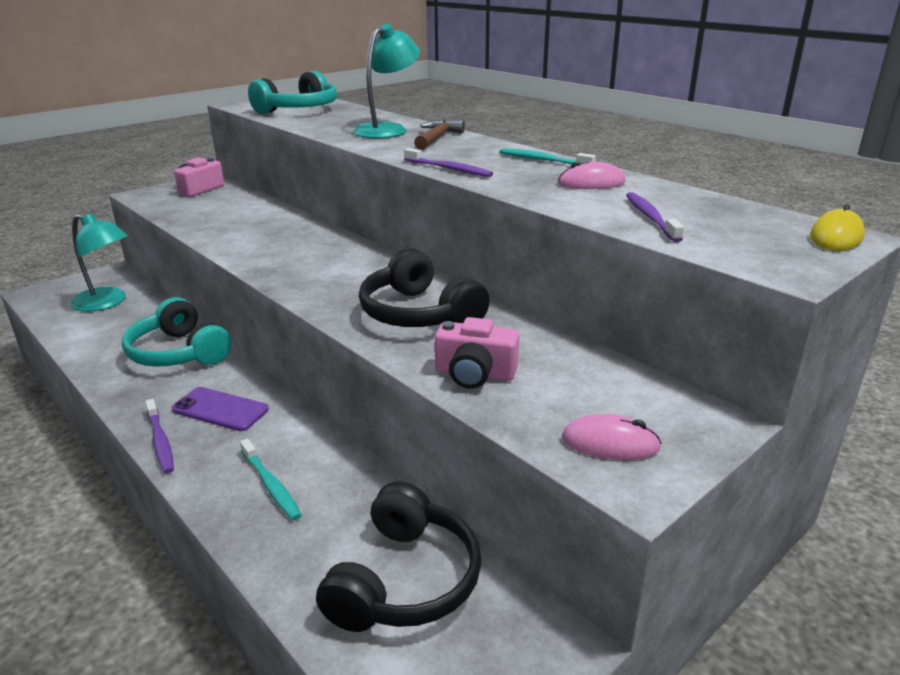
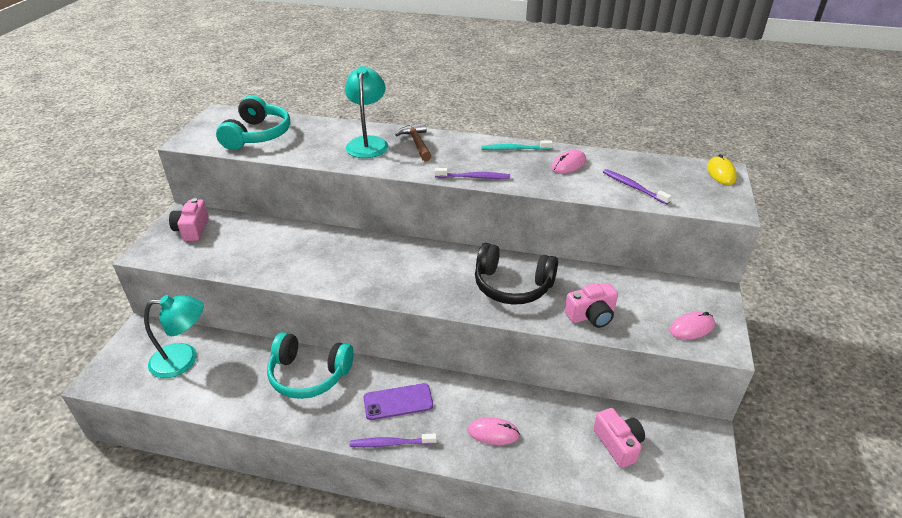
camera: 35 degrees left, 10 degrees up
purple toothbrush [145,399,174,474] -> purple toothbrush turned 150 degrees clockwise [350,434,437,447]
turquoise toothbrush [240,439,301,520] -> pink mouse [468,417,520,445]
black headphones [316,481,481,632] -> pink camera [593,408,645,468]

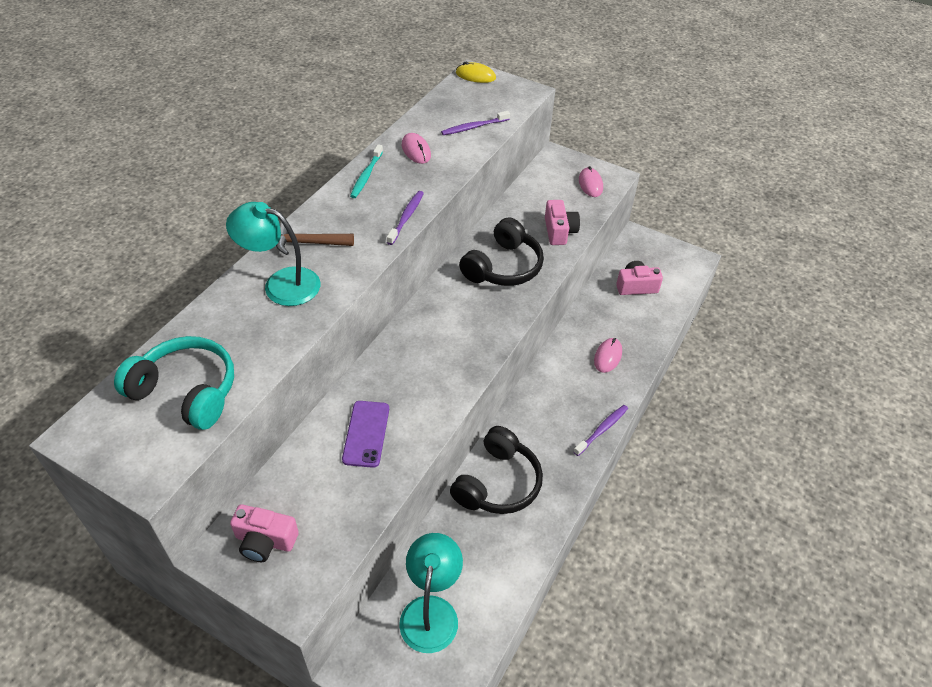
camera: 75 degrees left, 10 degrees up
turquoise headphones [267,332,354,399] -> black headphones [450,426,543,514]
purple toothbrush [350,434,437,447] -> purple toothbrush turned 150 degrees counterclockwise [574,405,628,456]
purple phone [364,383,433,420] -> purple phone moved to [342,401,389,468]

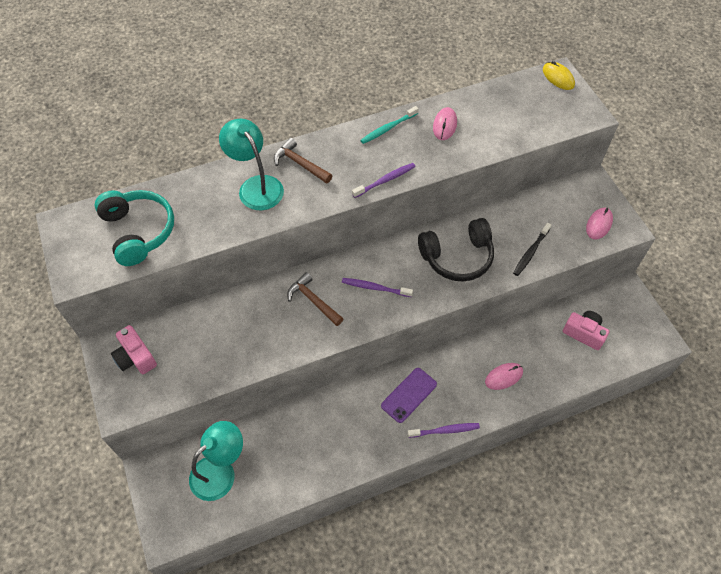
camera: 40 degrees right, 10 degrees up
purple phone [342,401,389,468] -> purple phone moved to [381,368,437,423]
purple toothbrush [441,111,510,135] -> purple toothbrush moved to [342,278,413,297]
black headphones [450,426,543,514] -> none
pink camera [545,200,580,245] -> black toothbrush [513,223,551,276]
none -> brown hammer [287,272,344,326]

